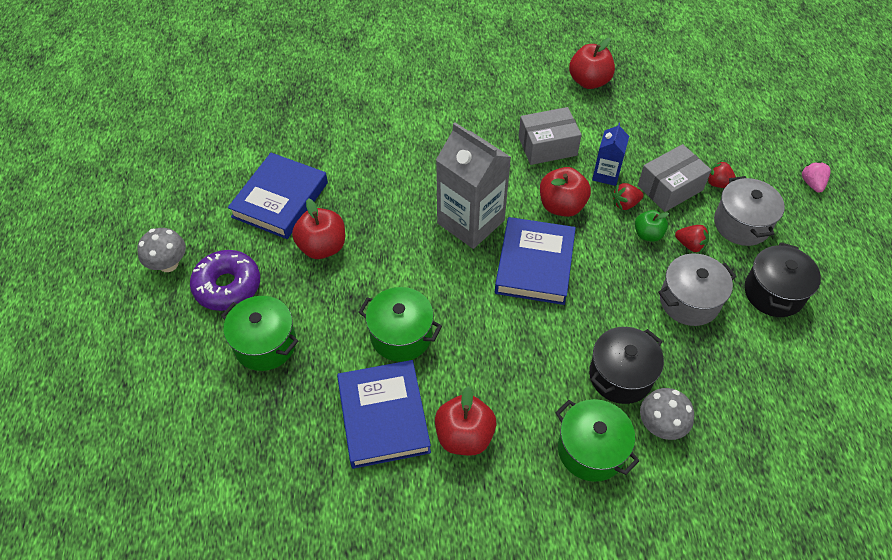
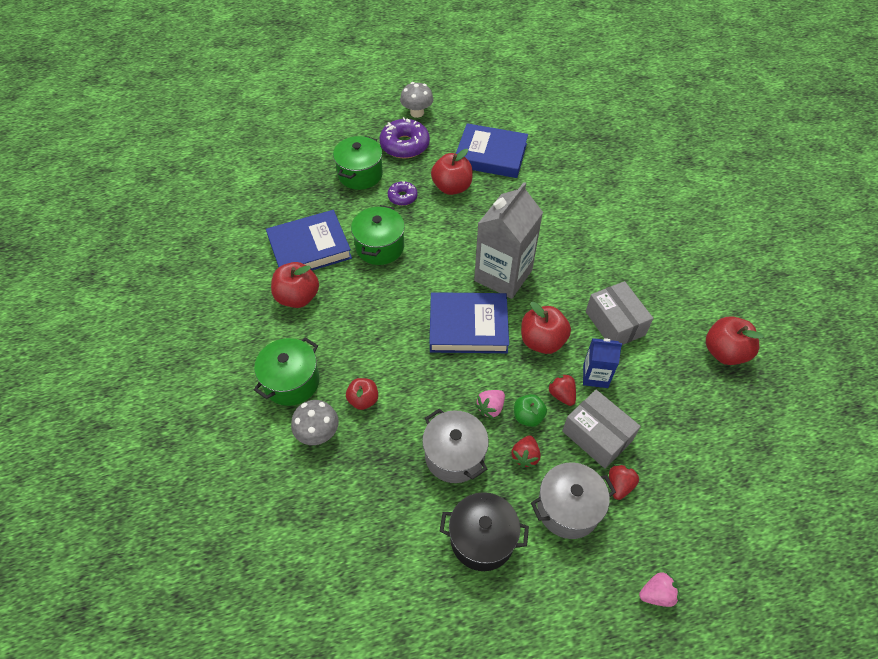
camera: 80 degrees right, 0 degrees up
black pot [589,327,664,404] -> red apple [346,378,378,410]
none -> purple donut [388,181,418,206]
none -> pink strawberry [475,390,505,419]

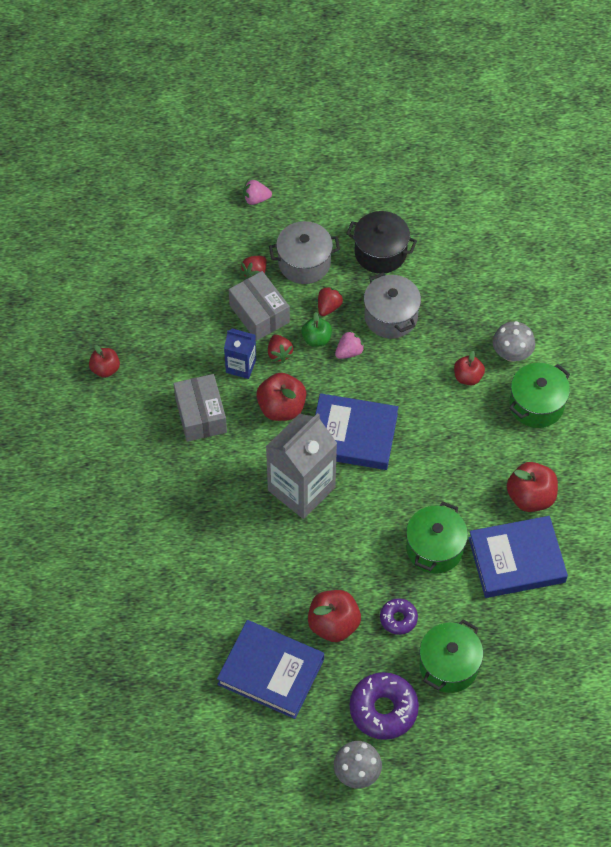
camera: 170 degrees left, 5 degrees up
red apple [706,316,764,365] -> red apple [89,345,120,378], size x0.63

